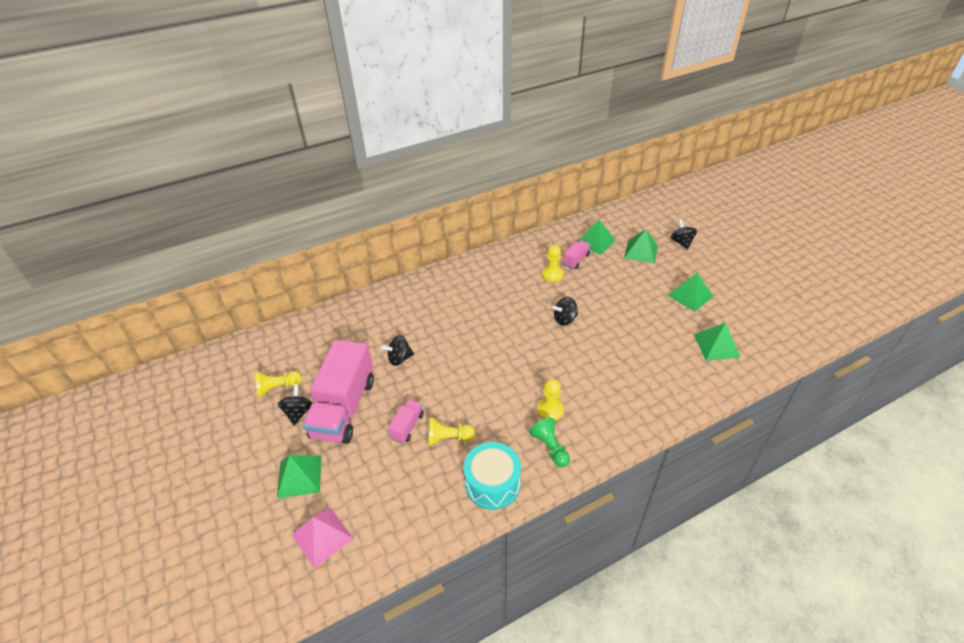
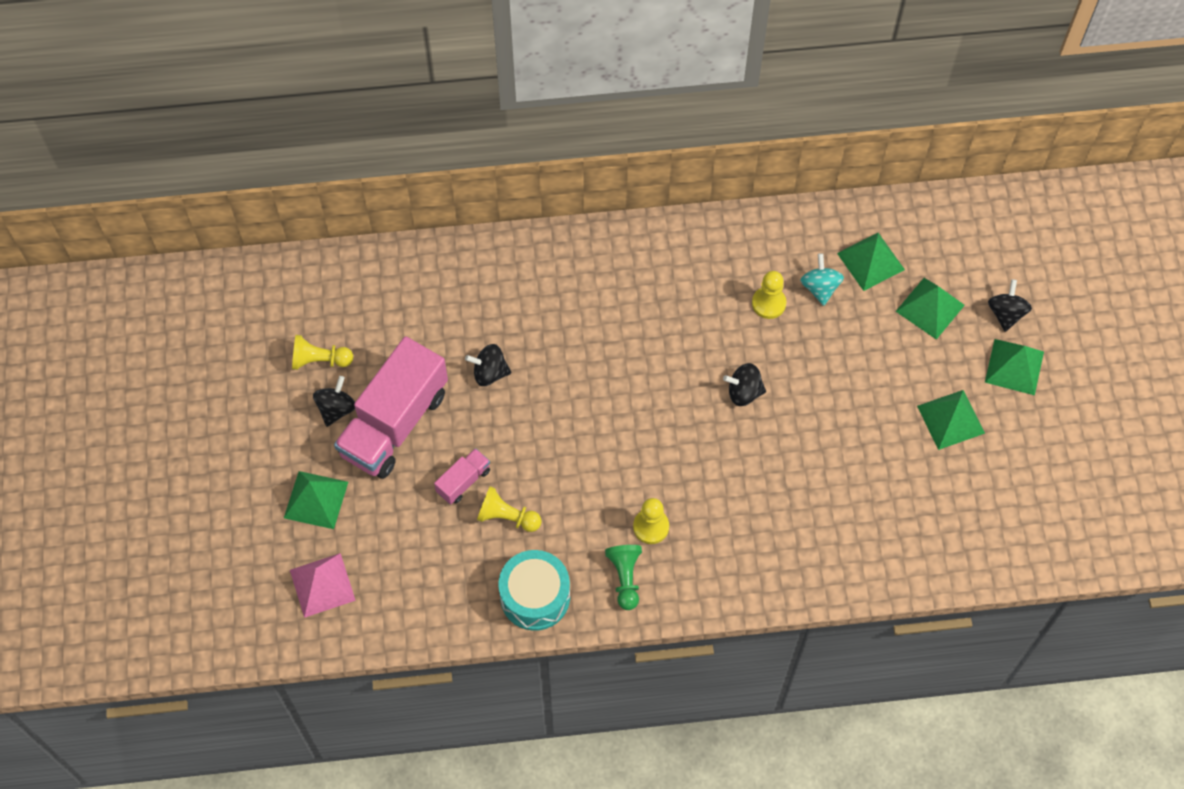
camera: 20 degrees right, 20 degrees up
pink truck [563,240,591,269] -> turquoise spinning top [800,253,844,306]
green pyramid [694,322,741,361] -> green pyramid moved to [985,339,1044,395]

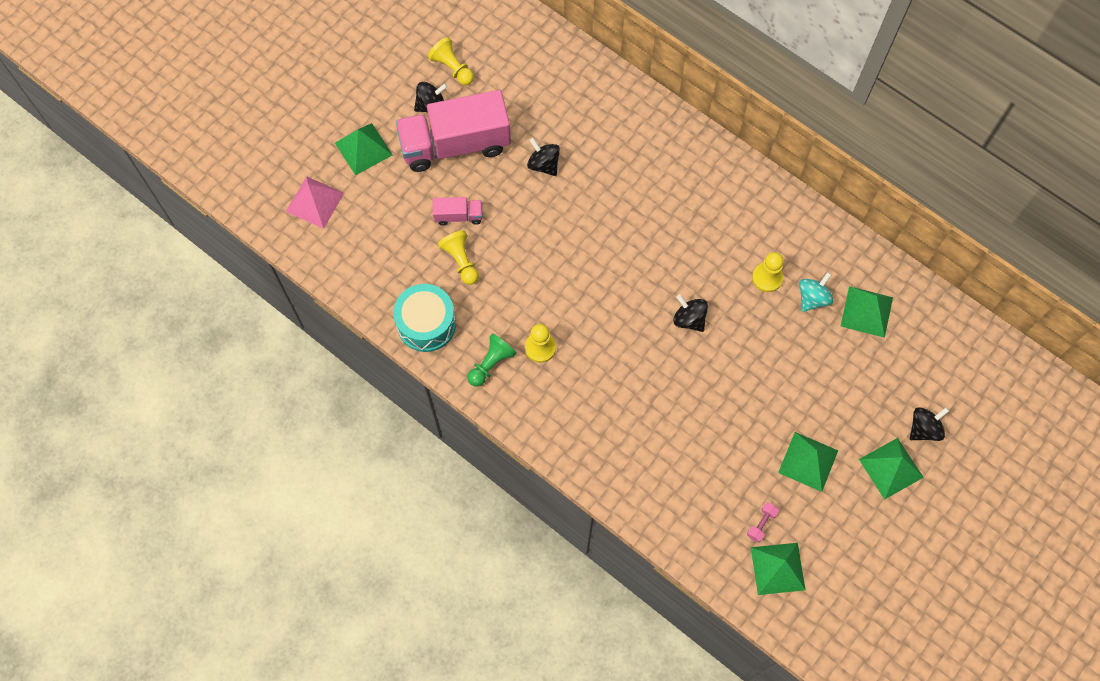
camera: 45 degrees right, 5 degrees up
green pyramid [896,278,965,340] -> green pyramid moved to [751,543,806,595]
none -> pink dumbbell [747,502,779,543]

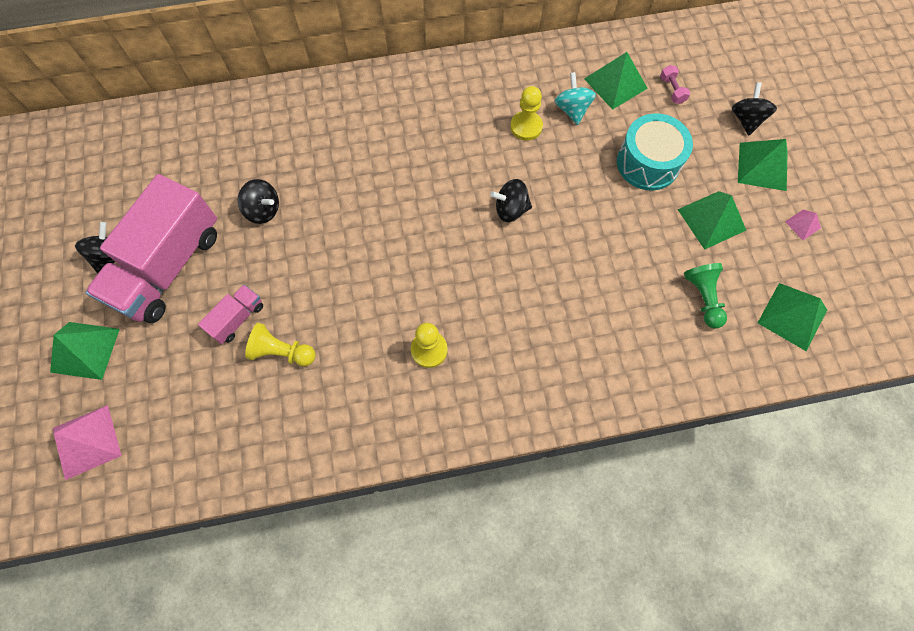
camera: 50 degrees left, 0 degrees up
turquoise drum [393,284,456,352] -> turquoise drum moved to [617,113,693,191]
yellow pawn [428,37,474,85] -> none
green pawn [467,333,517,387] -> green pawn moved to [684,263,727,328]
black spinning top [527,138,560,176] -> black spinning top turned 150 degrees counterclockwise [237,179,279,224]
pink dumbbell [747,502,779,543] -> pink dumbbell moved to [660,65,690,104]
none -> pink pyramid [785,209,821,240]

